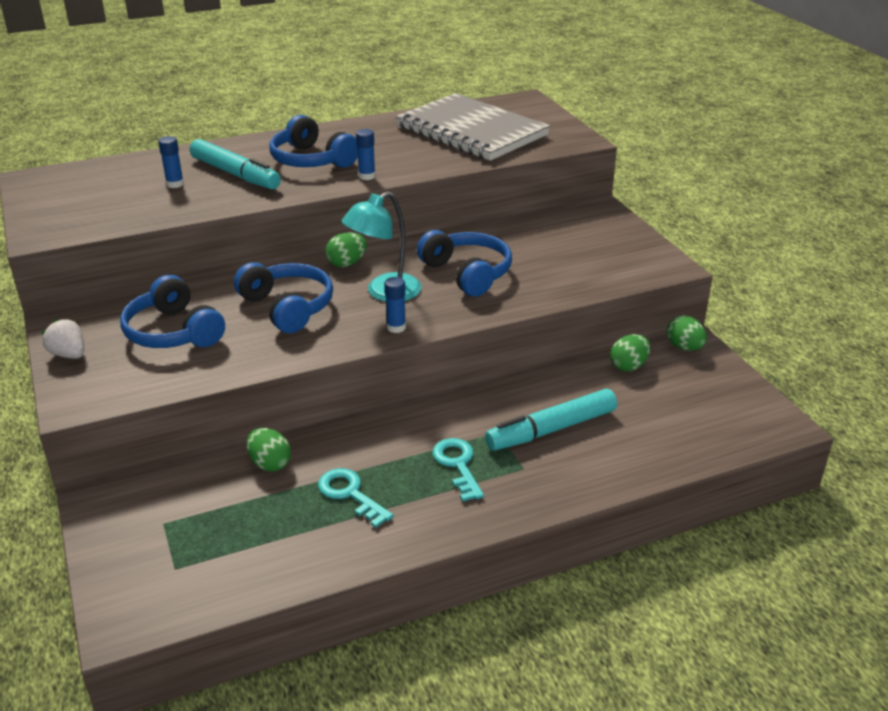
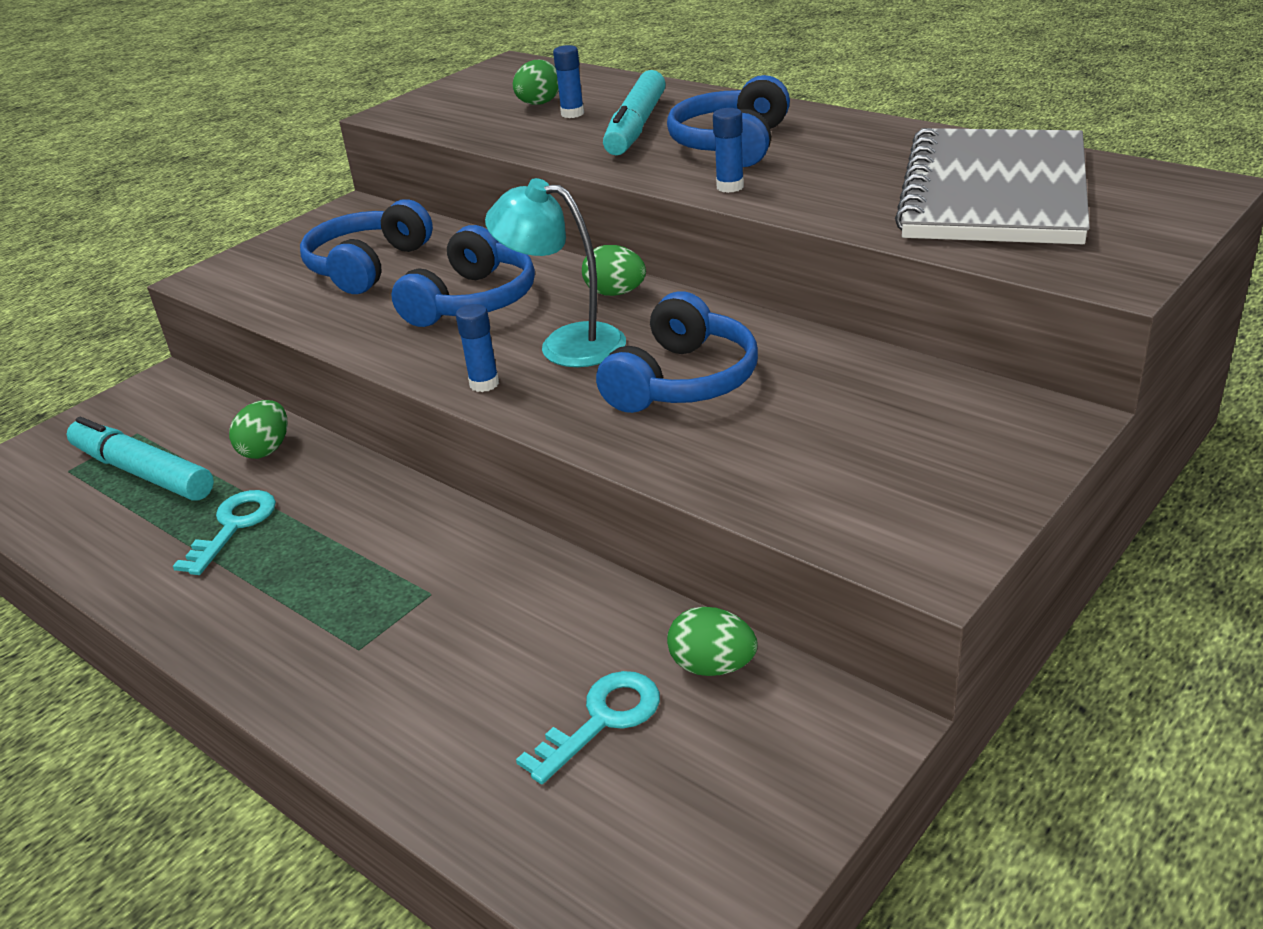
camera: 65 degrees right, 0 degrees up
white strawberry [42,319,84,359] -> none
turquoise key [432,438,484,501] -> turquoise key moved to [516,671,660,784]
turquoise marker [485,389,617,450] -> turquoise marker moved to [67,417,214,501]
green egg [666,315,707,351] -> green egg moved to [513,60,559,105]

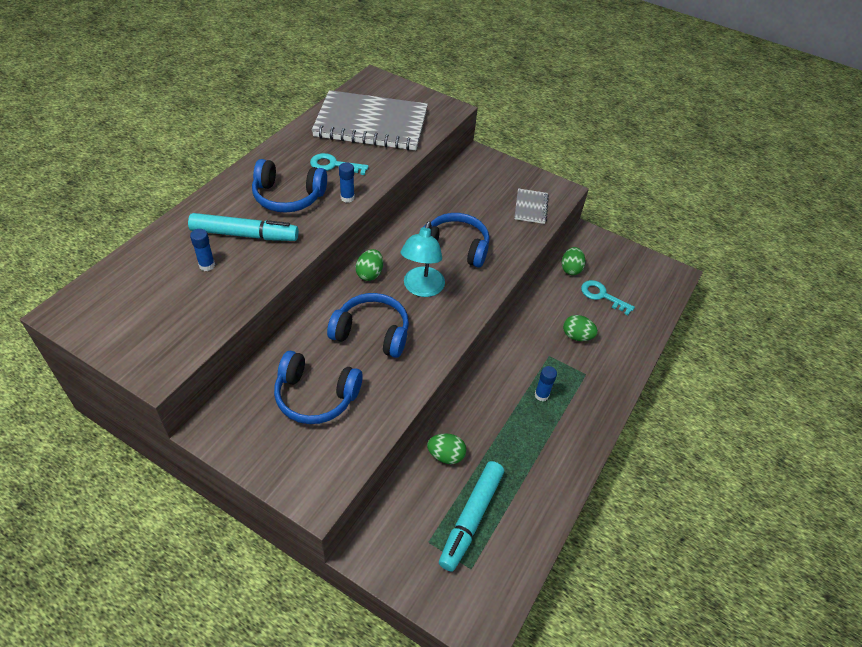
camera: 105 degrees left, 15 degrees up
turquoise key [173,490,276,575] -> turquoise key moved to [310,153,369,175]
blue glue stick [456,304,499,392] -> blue glue stick moved to [535,366,557,401]
green egg [513,60,559,105] -> green egg moved to [563,315,598,341]
none -> grey notebook [514,188,549,224]

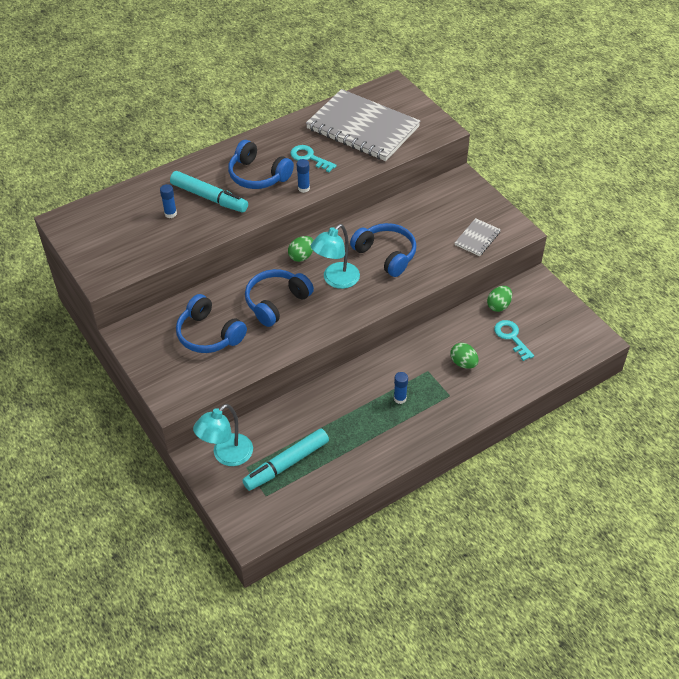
camera: 30 degrees right, 0 degrees up
blue headphones [327,293,409,358] -> blue headphones turned 90 degrees counterclockwise [245,269,314,327]
green egg [427,433,466,464] -> none
none -> turquoise lamp [193,404,253,466]

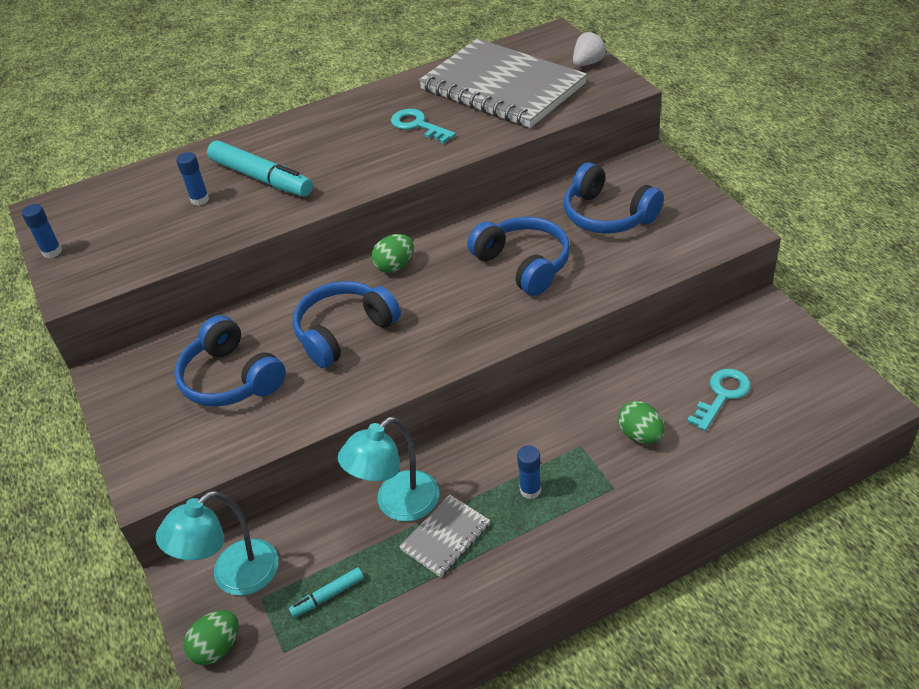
camera: 10 degrees right, 5 degrees down
blue headphones [228,140,294,189] -> blue headphones moved to [564,162,664,234]
turquoise marker [242,429,329,491] -> turquoise marker [289,567,364,618], size x0.48
blue glue stick [297,159,310,193] -> blue glue stick moved to [22,204,62,258]
turquoise lamp [311,224,360,289] -> turquoise lamp moved to [338,417,440,522]
grey notebook [455,218,501,256] -> grey notebook moved to [399,494,490,577]
green egg [487,286,512,312] -> green egg moved to [183,610,239,665]
turquoise key [494,320,534,361] -> turquoise key turned 60 degrees clockwise [687,369,751,431]
none -> white strawberry [573,31,607,66]

